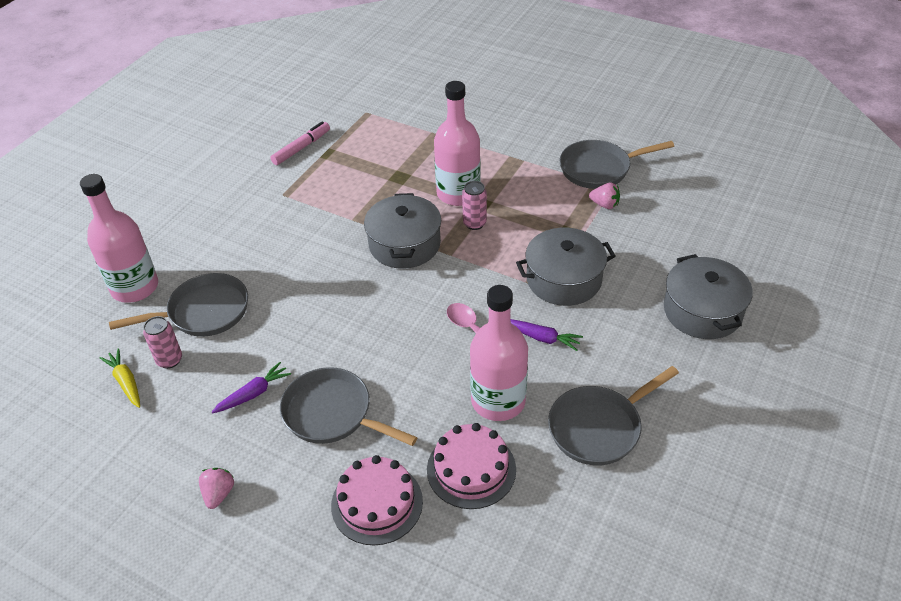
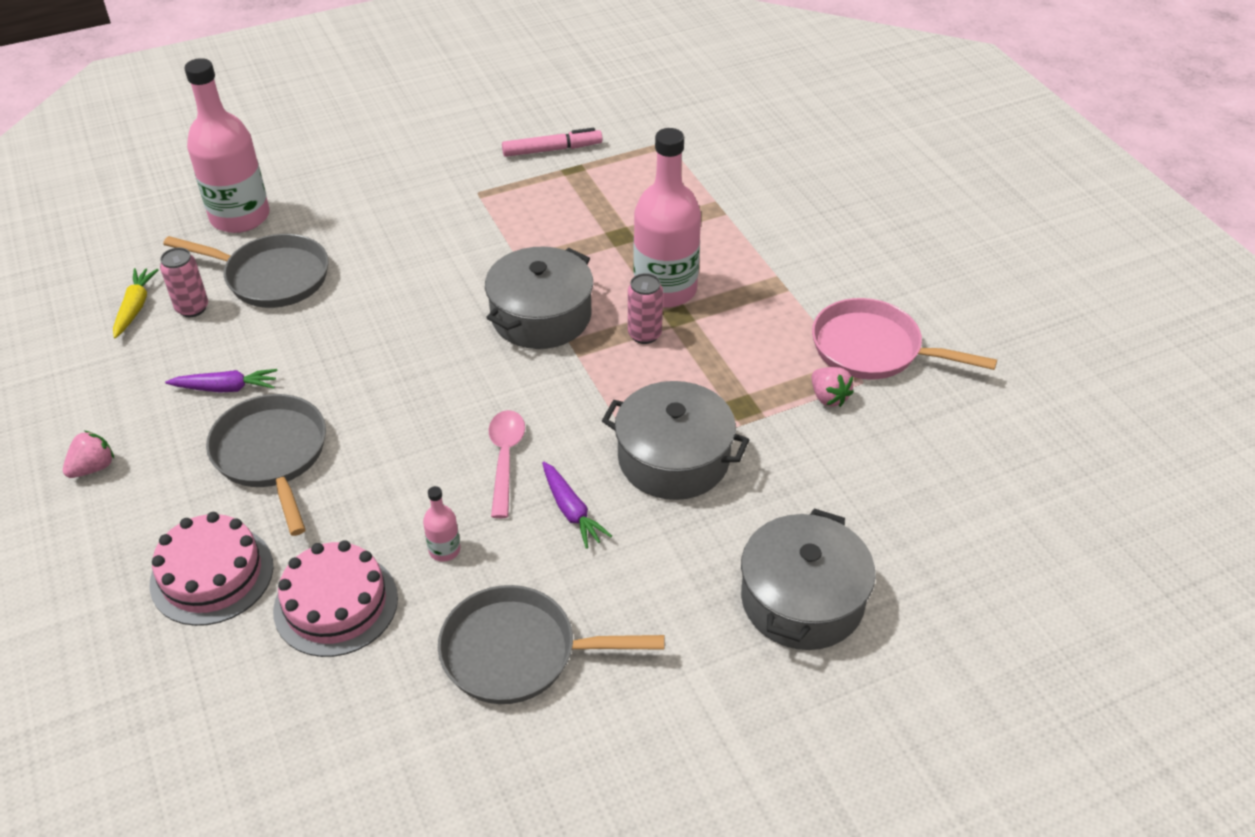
camera: 35 degrees right, 0 degrees up
pink bottle [470,285,528,421] -> pink bottle [423,486,461,562], size x0.42
grey pan [559,140,674,189] -> pink pan [812,298,997,380]

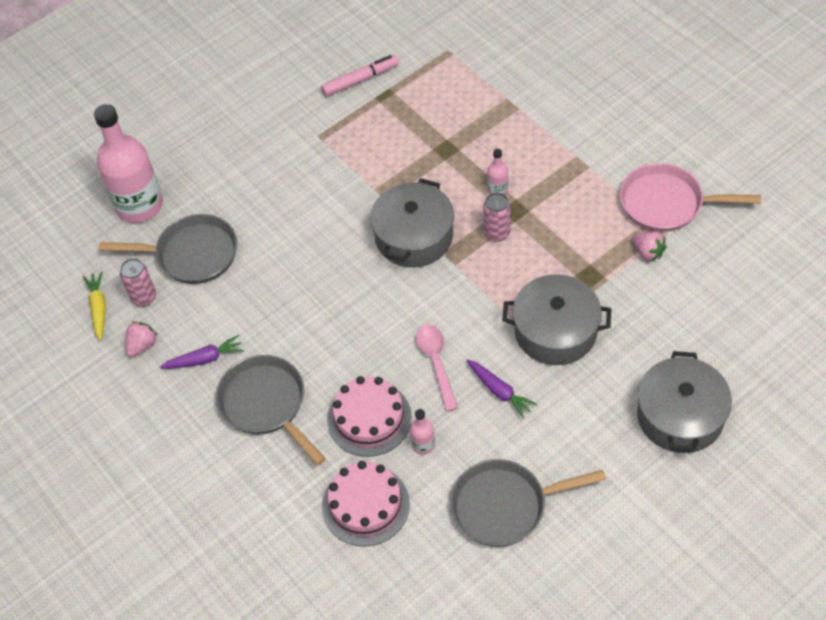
camera: 10 degrees left, 10 degrees up
pink strawberry [63,431,114,478] -> pink strawberry moved to [126,321,158,357]
pink cake [149,512,273,626] -> pink cake moved to [327,376,412,457]
pink bottle [633,128,701,308] -> pink bottle [487,149,508,195], size x0.42

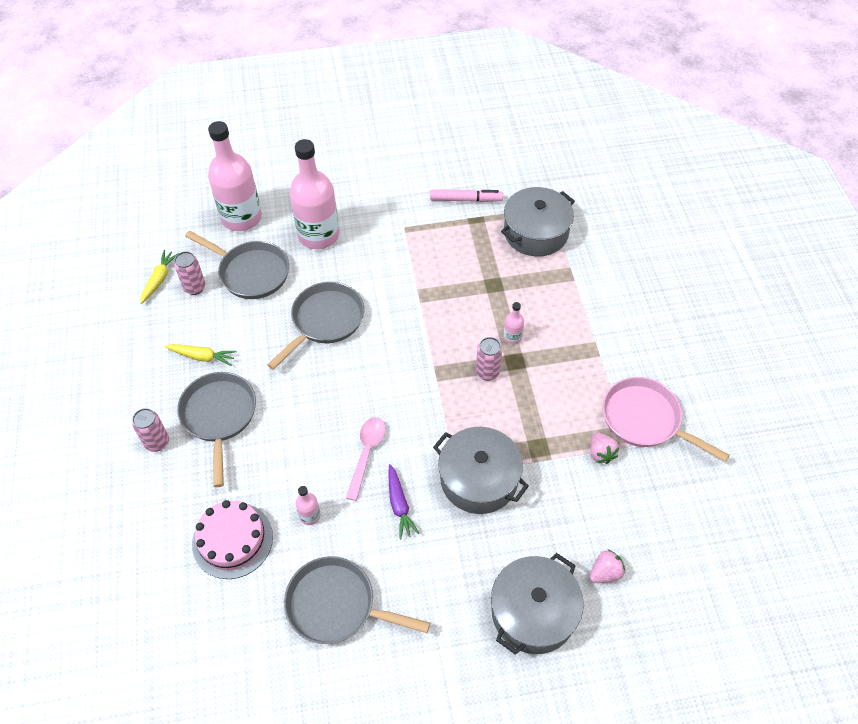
camera: 25 degrees right, 0 degrees up
pink strawberry [126,321,158,357] -> pink strawberry moved to [590,549,625,583]
purple carrot [160,335,244,369] -> yellow carrot [164,344,236,366]
pink cake [327,376,412,457] -> none
grey pot [370,178,454,267] -> grey pot moved to [501,187,575,256]
none -> pink can [132,408,169,452]
none -> grey pan [267,282,364,370]
none -> pink bottle [290,139,339,249]

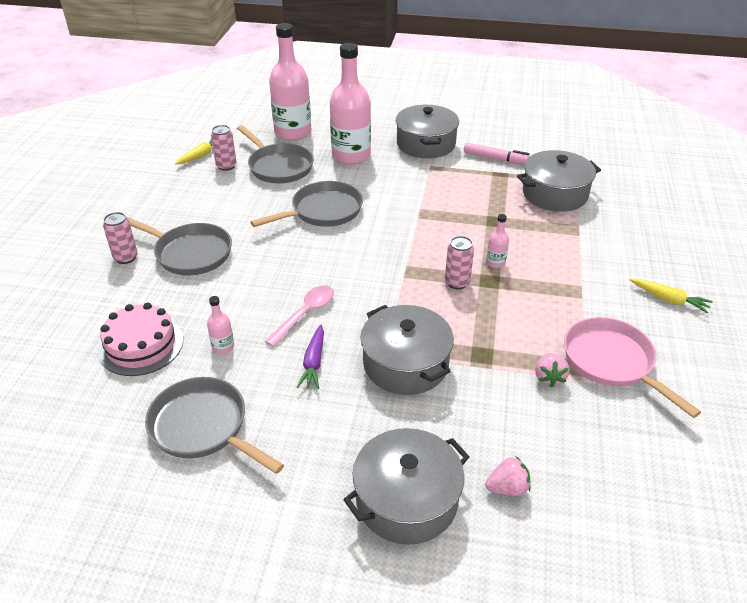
camera: 20 degrees right, 15 degrees down
yellow carrot [164,344,236,366] -> yellow carrot moved to [630,279,713,313]
grey pan [177,372,256,487] -> grey pan turned 105 degrees clockwise [126,217,232,275]
none -> grey pot [396,105,459,158]

